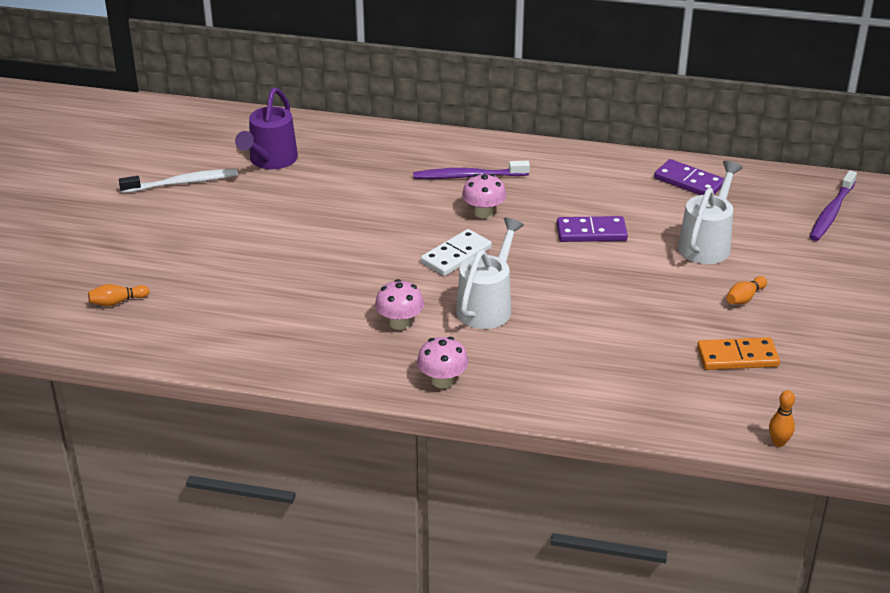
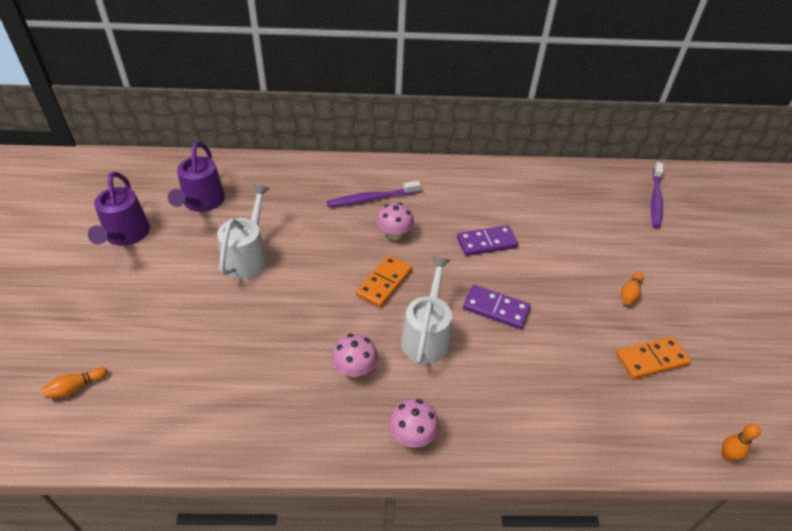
camera: 15 degrees left, 10 degrees up
white toothbrush [119,169,238,193] -> purple watering can [88,172,150,246]
white domino [421,229,492,276] -> orange domino [356,255,412,308]
purple domino [654,159,724,195] -> purple domino moved to [463,285,531,329]
white watering can [678,161,743,264] -> white watering can moved to [217,184,270,279]

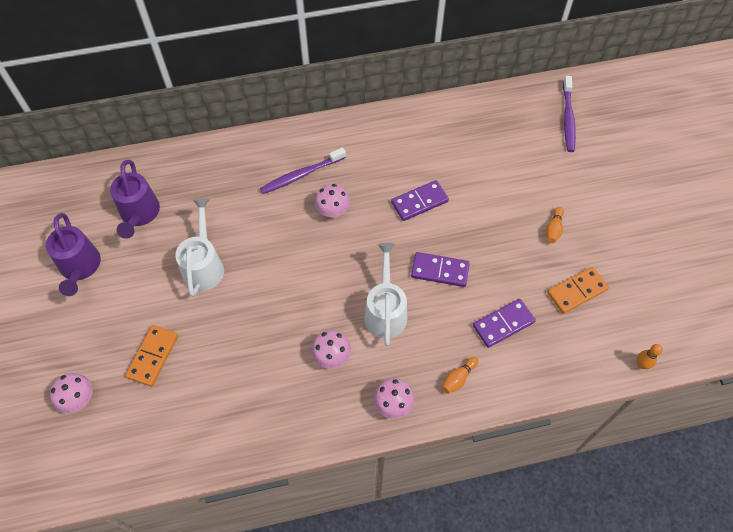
camera: 10 degrees left, 15 degrees up
orange bowling pin [42,367,108,398] -> orange bowling pin moved to [442,357,478,394]
orange domino [356,255,412,308] -> orange domino moved to [125,325,178,387]
none -> pink mushroom [50,373,93,413]
none -> purple domino [473,299,536,348]

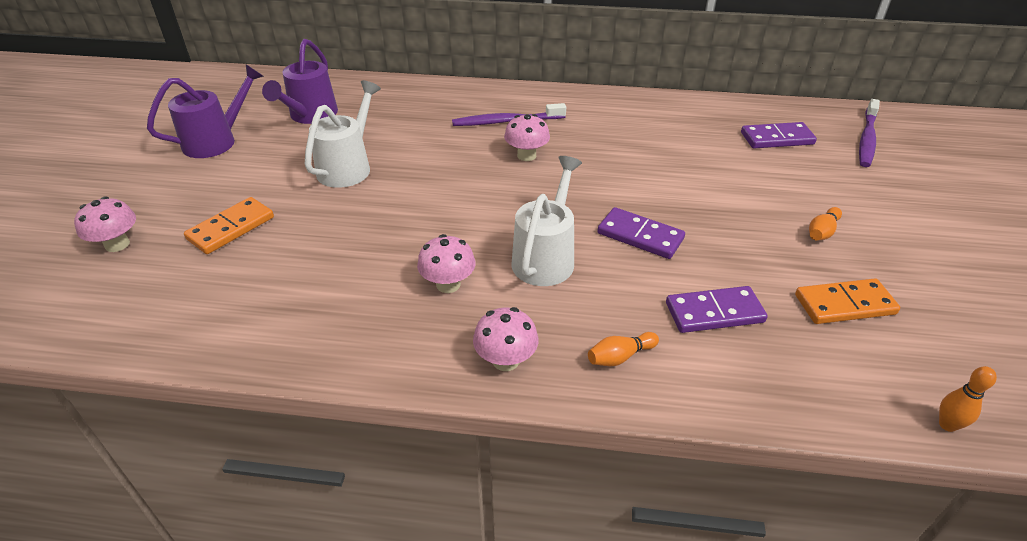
camera: 20 degrees right, 20 degrees down
purple watering can [46,213,101,296] -> purple watering can turned 135 degrees counterclockwise [147,64,264,158]
purple domino [391,180,449,221] -> purple domino moved to [741,122,817,148]

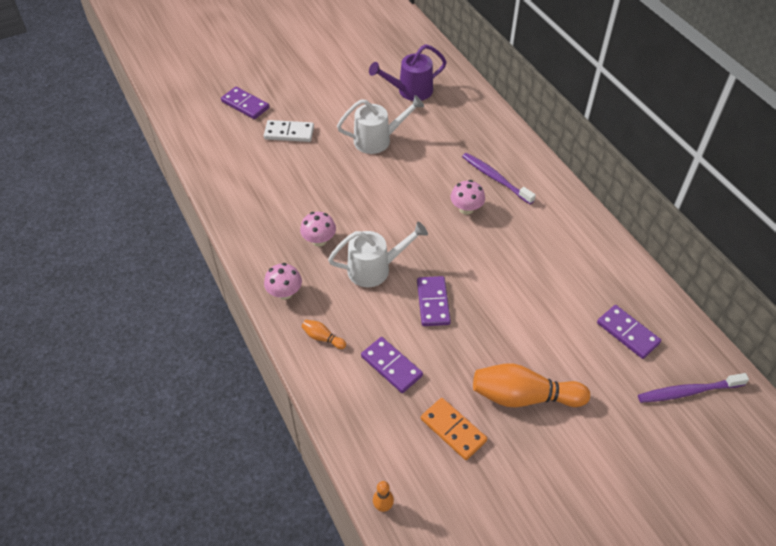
camera: 55 degrees right, 10 degrees up
pink mushroom [74,197,136,252] -> purple domino [221,87,269,119]
purple watering can [147,64,264,158] -> none
orange domino [184,197,274,254] -> white domino [264,120,314,142]
orange bowling pin [809,207,842,240] -> orange bowling pin [473,363,590,407], size x2.25

